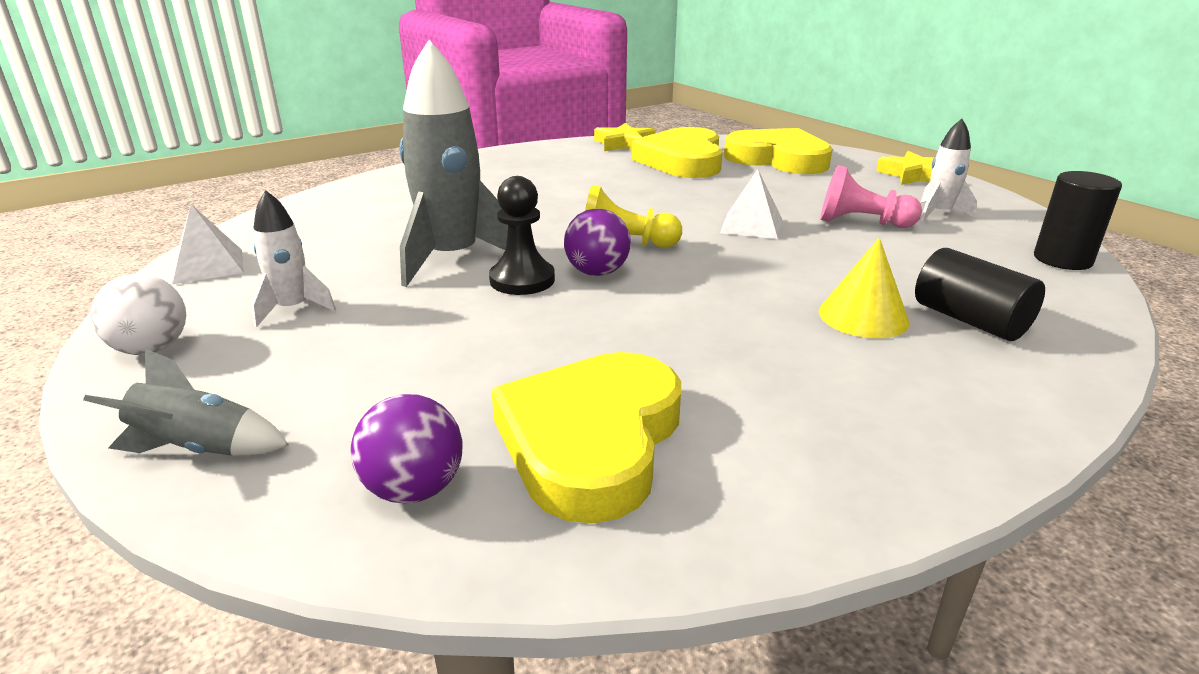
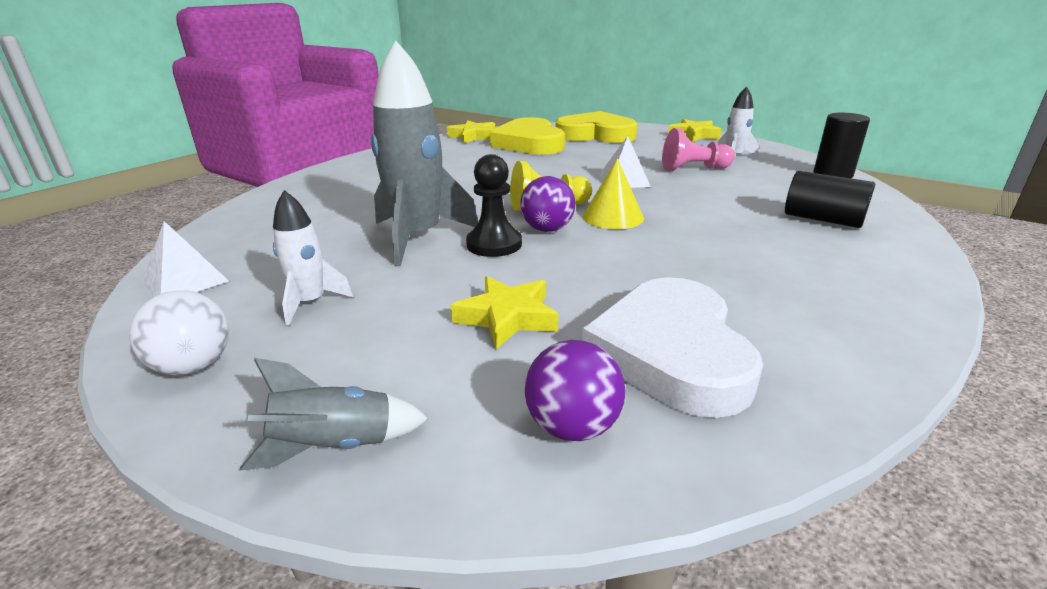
camera: 20 degrees left, 0 degrees up
yellow heart [491,352,681,524] -> white heart [582,277,763,418]
yellow cone [819,238,910,338] -> yellow cone moved to [583,158,644,229]
none -> yellow star [450,276,558,349]

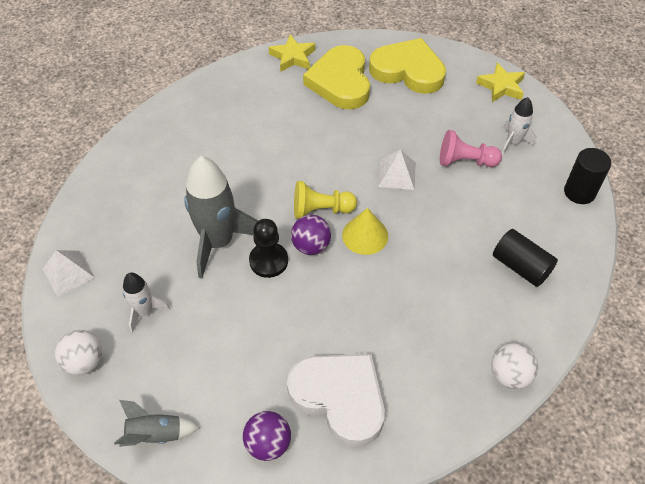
camera: 10 degrees right, 25 degrees up
yellow star [450,276,558,349] -> none
white heart [582,277,763,418] -> white heart turned 120 degrees clockwise [287,354,385,447]
none -> white ball [491,343,538,389]

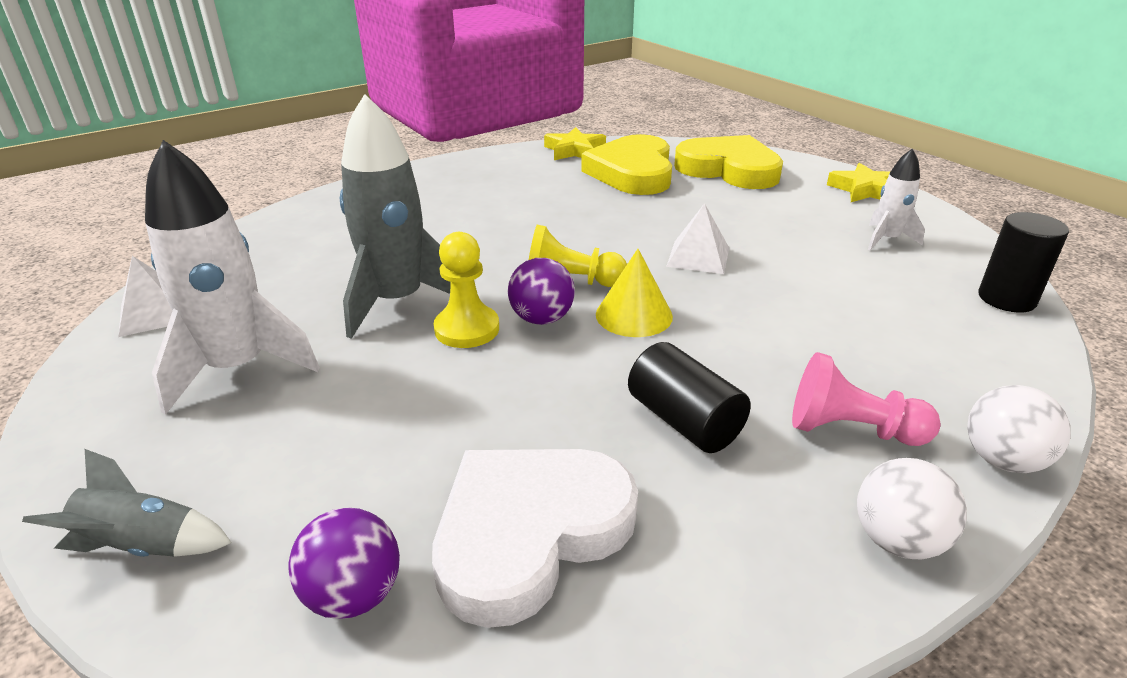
camera: 10 degrees right, 20 degrees down
white ball [55,330,102,375] -> white ball moved to [967,385,1071,473]
white rocket [123,273,170,333] -> white rocket [145,140,320,415], size x1.90
black pawn [249,219,288,278] -> yellow pawn [434,232,499,348]
white heart [287,354,385,447] -> white heart turned 90 degrees counterclockwise [432,449,638,628]
pink pawn [440,130,502,167] -> pink pawn moved to [792,352,940,446]
black cylinder [493,229,558,287] -> black cylinder moved to [628,342,751,453]

